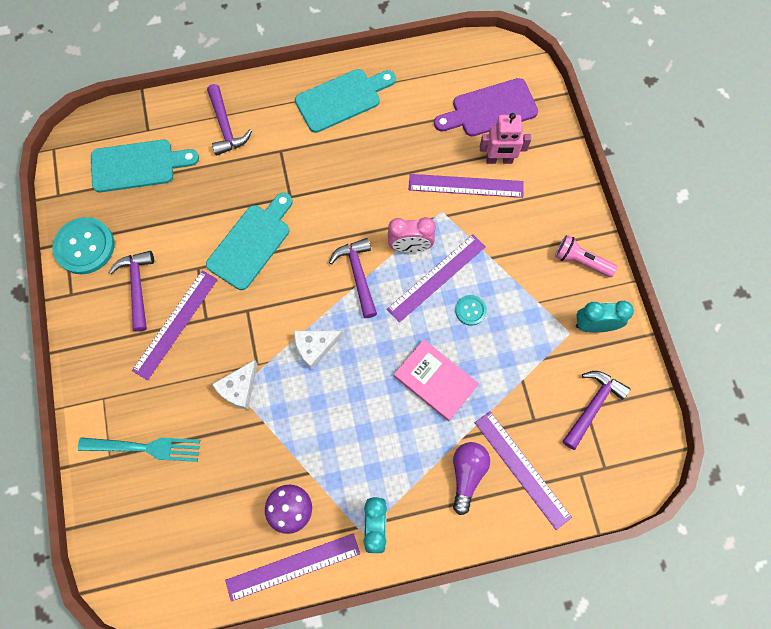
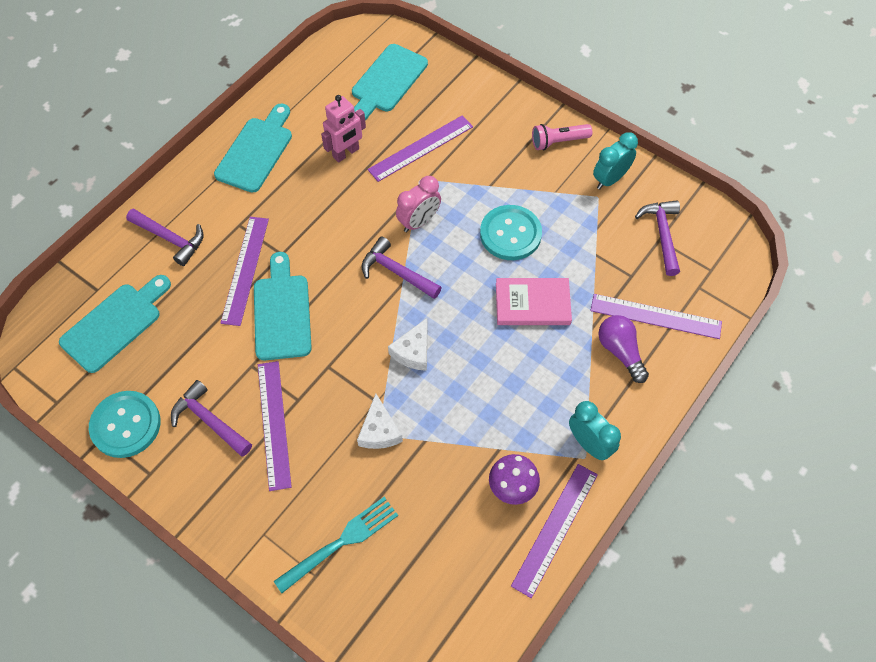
camera: 40 degrees left, 10 degrees down
purple ruler [387,234,486,323] -> purple ruler moved to [221,217,269,326]
purple cutting board [434,78,538,137] -> turquoise cutting board [352,44,428,121]
turquoise button [455,295,487,326] -> turquoise button [480,205,542,260], size x1.95
pink robot [480,113,531,164] -> pink robot moved to [321,95,366,163]

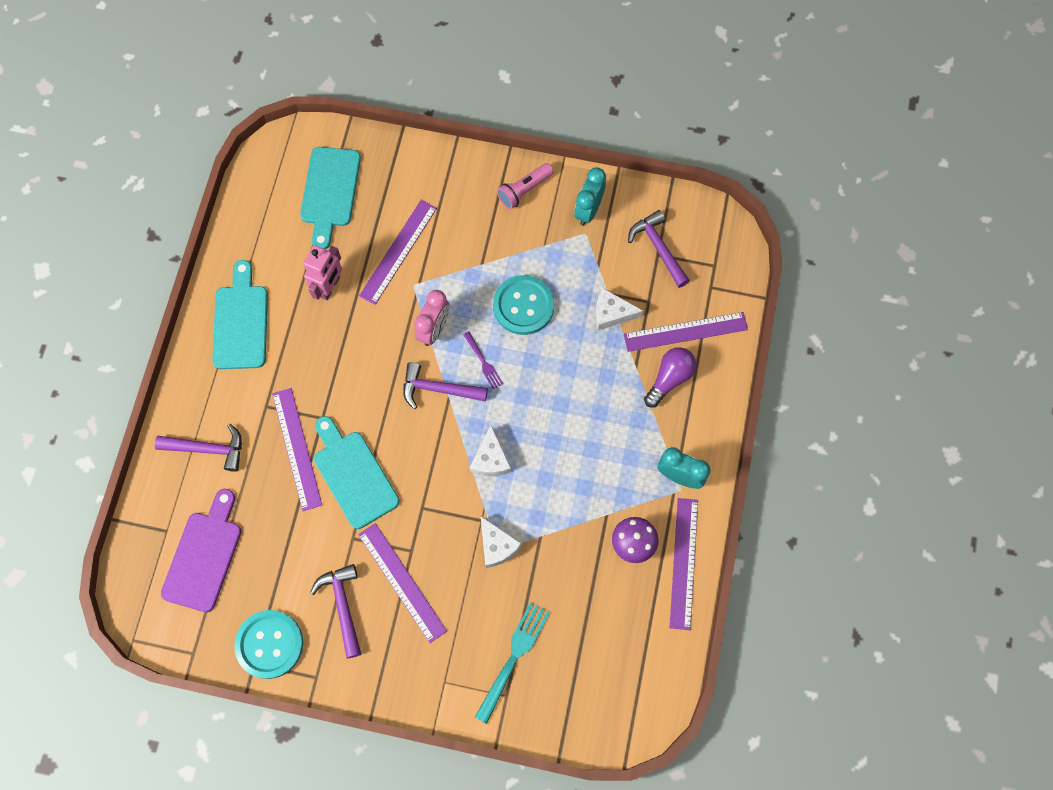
camera: 25 degrees left, 10 degrees up
turquoise cutting board [59,275,171,373] -> purple cutting board [161,489,241,612]
purple hammer [171,380,252,457] -> purple hammer turned 60 degrees clockwise [310,564,361,658]
pink book [496,278,572,325] -> none
purple light bulb [599,315,649,383] -> purple light bulb turned 90 degrees clockwise [644,347,697,408]
none -> purple fork [463,331,503,389]
none -> white cheese [595,288,643,330]

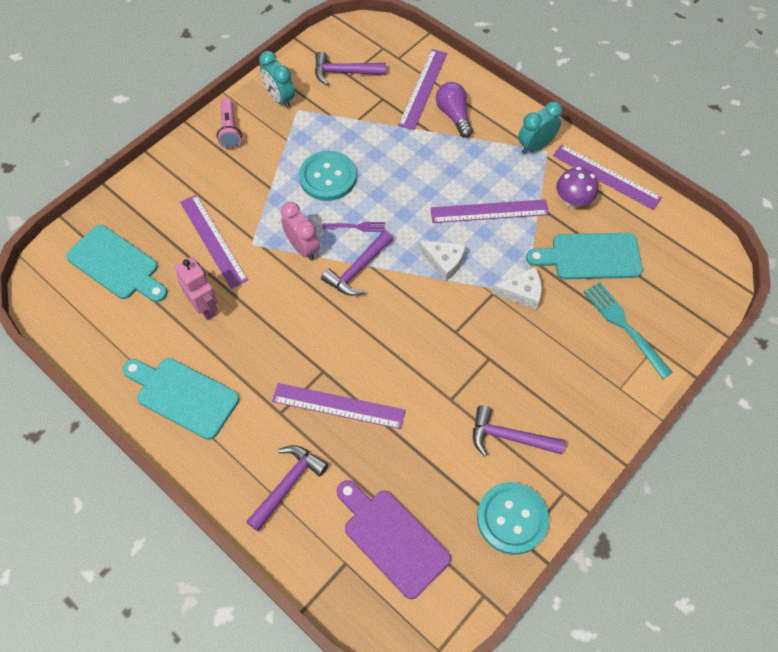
camera: 60 degrees left, 10 degrees down
turquoise cutting board [314,416,399,529] -> turquoise cutting board moved to [526,233,643,280]
purple ruler [358,523,447,643] -> purple ruler moved to [430,199,549,223]
white cheese [595,288,643,330] -> none

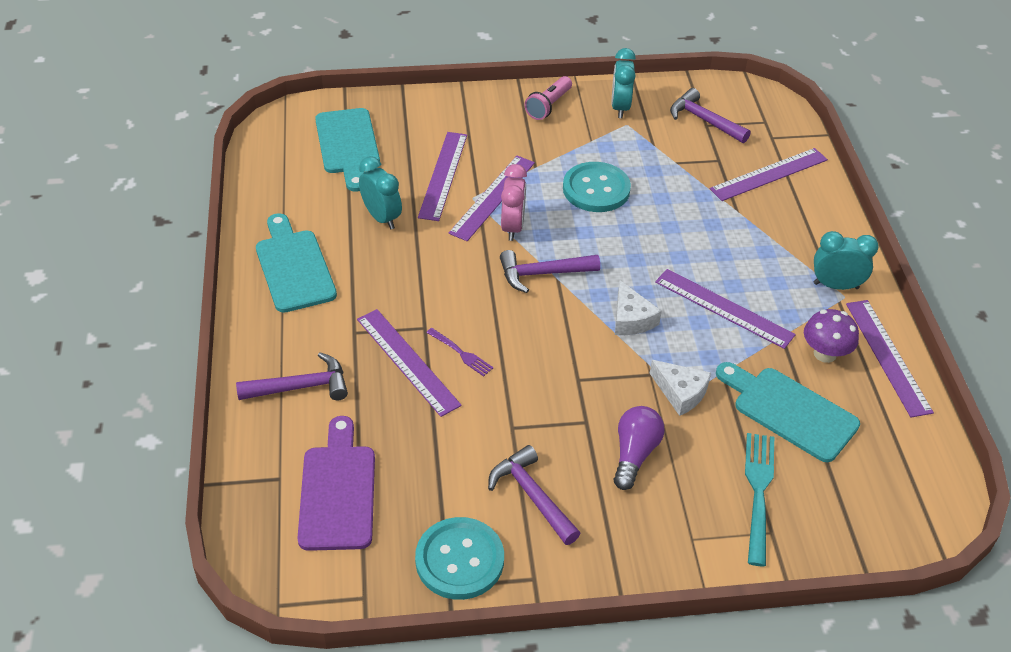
camera: 40 degrees right, 15 degrees down
pink robot [175,257,218,320] -> turquoise clock [359,156,402,229]
purple fork [322,222,385,232] -> purple fork moved to [426,328,493,377]
purple light bulb [436,82,473,138] -> purple light bulb moved to [614,406,665,490]
none -> purple ruler [449,156,535,241]

